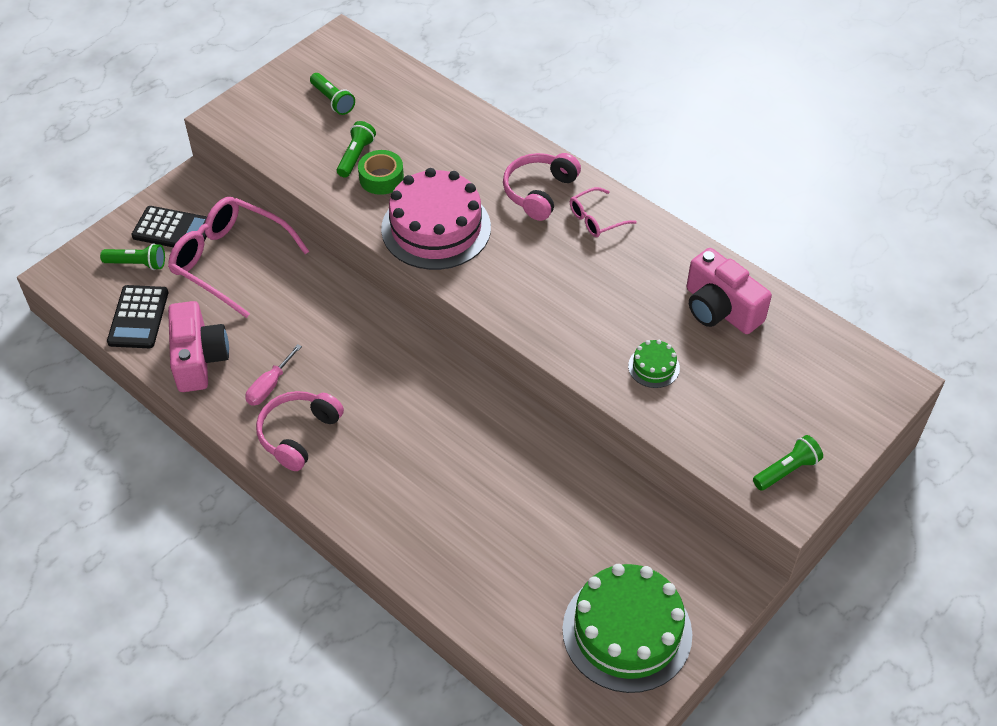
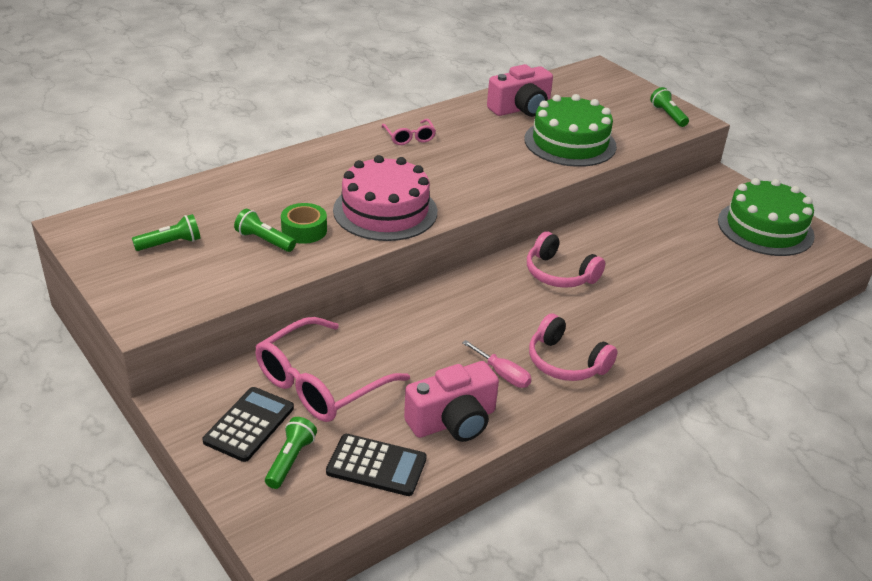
camera: 80 degrees left, 15 degrees down
pink camera [168,301,229,392] -> pink camera turned 150 degrees clockwise [404,361,499,442]
pink headphones [503,153,581,221] -> pink headphones moved to [527,231,605,288]
green cake [628,340,680,388] -> green cake [524,94,617,167], size x2.31

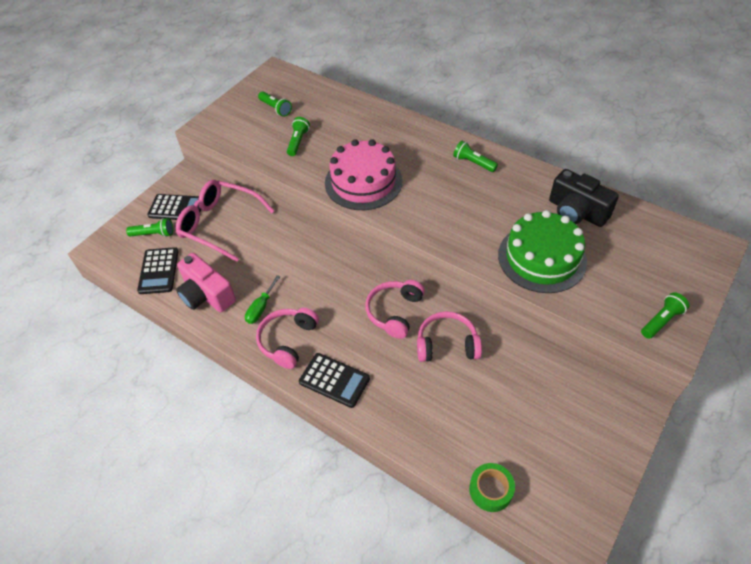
camera: 75 degrees right, 15 degrees up
green tape [281,203,327,244] -> green tape moved to [469,463,515,512]
pink glasses [381,119,436,145] -> green flashlight [453,141,498,172]
pink screwdriver [462,340,531,388] -> green screwdriver [245,275,280,324]
pink camera [487,64,553,117] -> black camera [549,169,619,227]
green cake [718,178,815,256] -> none
none -> black calculator [299,353,370,408]
none -> pink headphones [417,311,482,362]

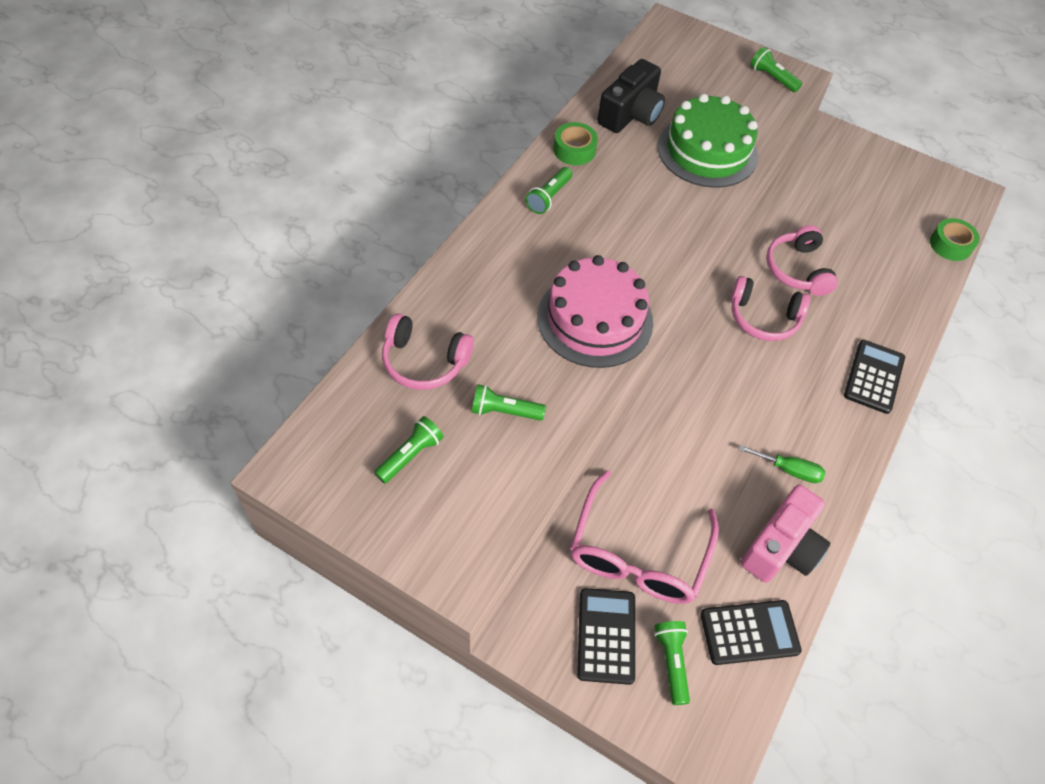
camera: 100 degrees left, 5 degrees up
pink headphones [256,308,319,369] -> pink headphones moved to [382,314,474,390]
none -> green tape [554,122,598,165]

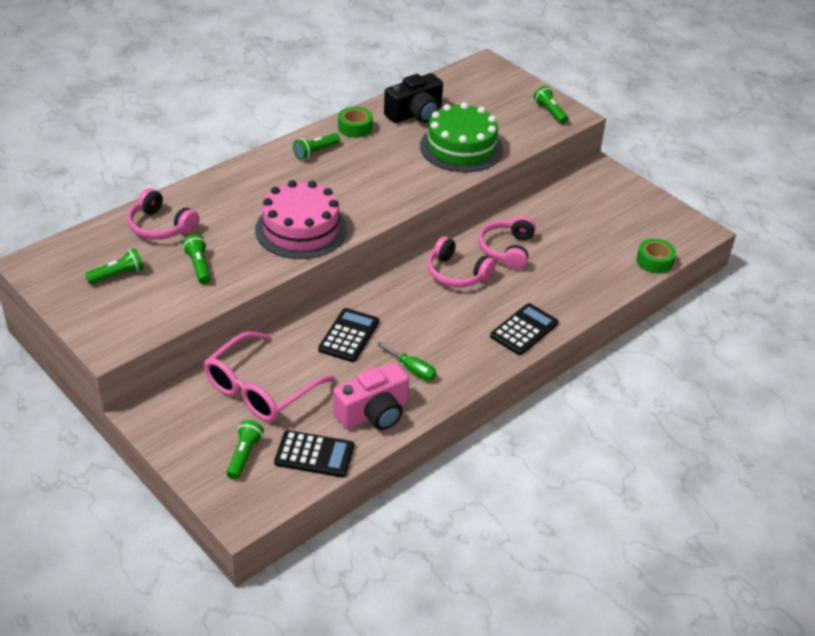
camera: 20 degrees right, 15 degrees down
green flashlight [471,384,546,421] -> green flashlight turned 45 degrees clockwise [183,234,211,284]
black calculator [577,588,635,685] -> black calculator moved to [318,308,379,362]

